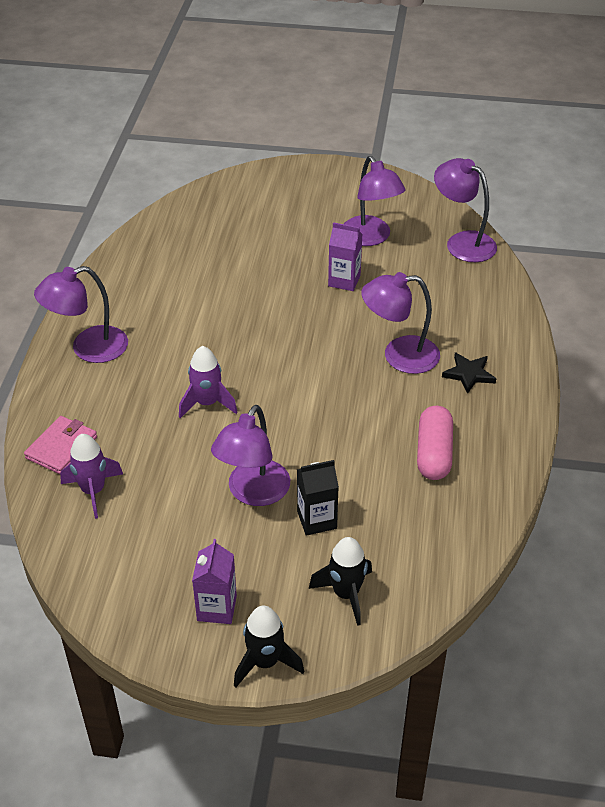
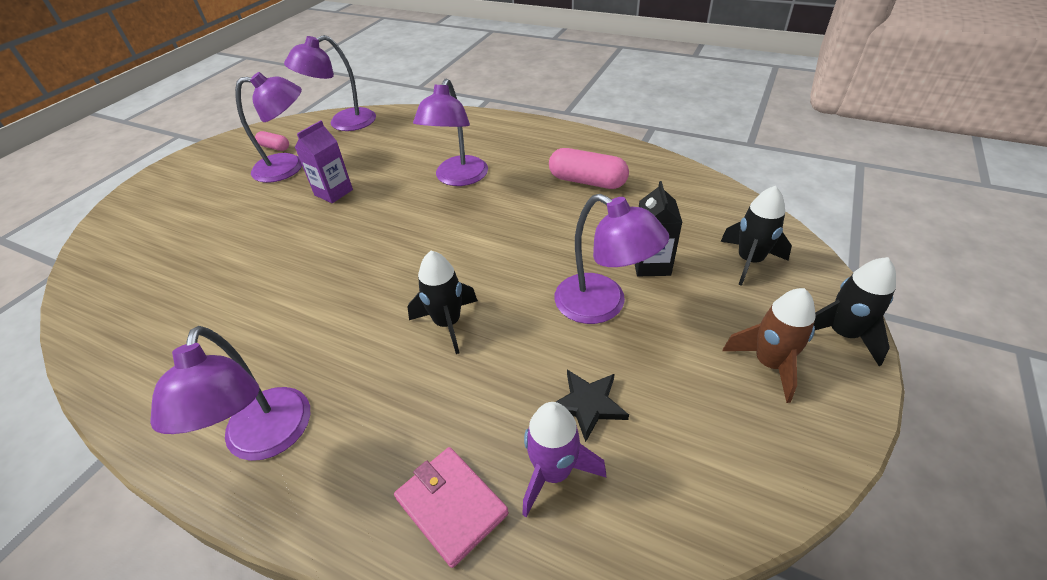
camera: 70 degrees left, 0 degrees up
purple rocket [179,346,237,418] -> black rocket [407,251,478,354]
purple carton [192,539,237,624] -> brown rocket [723,288,816,403]
black star [442,352,496,394] -> black star moved to [556,370,629,442]
none -> pink capsule [255,131,289,151]

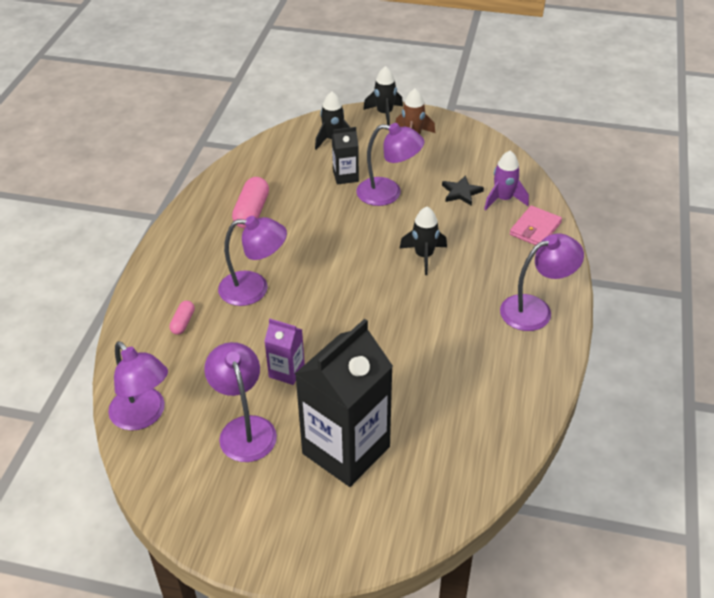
camera: 105 degrees left, 0 degrees up
pink capsule [255,131,289,151] -> pink capsule moved to [169,301,195,335]
purple lamp [555,194,669,324] -> purple lamp turned 75 degrees clockwise [356,123,425,206]
none -> black carton [295,319,393,487]

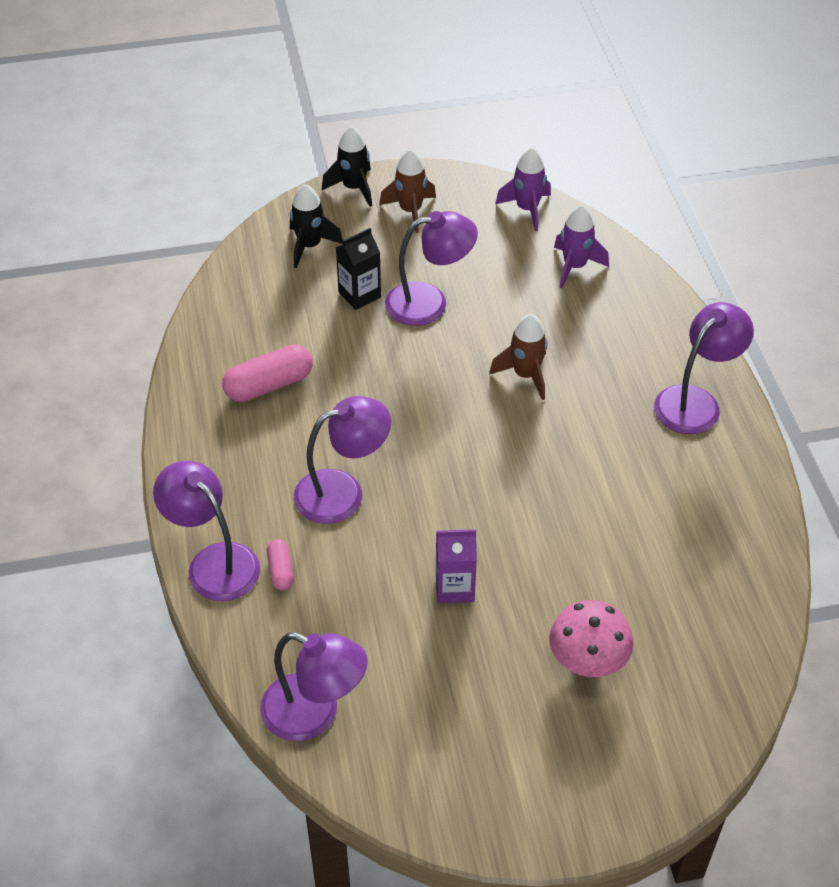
camera: 25 degrees left, 5 degrees up
purple lamp [204,342,277,462] -> purple lamp moved to [153,461,260,601]
pink capsule [232,177,269,229] -> pink capsule turned 75 degrees clockwise [222,345,313,402]
black carton [295,319,393,487] -> pink mushroom [549,600,634,677]
black rocket [400,207,447,275] -> brown rocket [489,314,548,400]
black star [442,175,484,206] -> none
pink wallet [510,206,562,245] -> none
none -> purple rocket [495,148,551,231]

